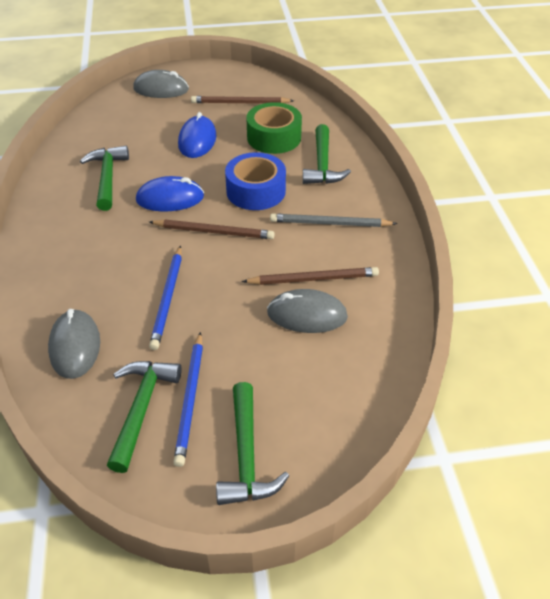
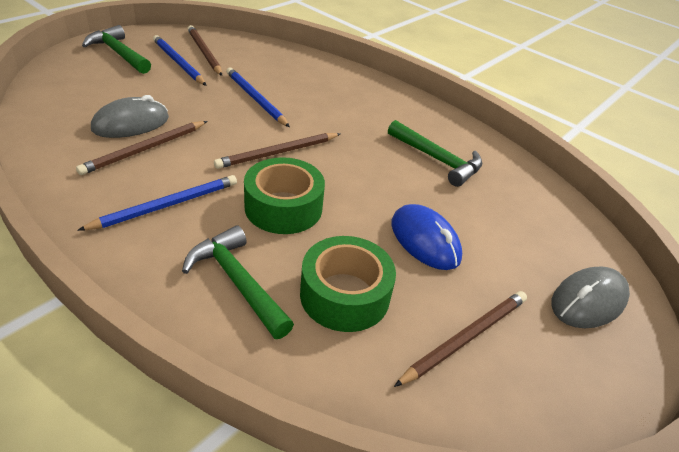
camera: 135 degrees right, 5 degrees down
grey mouse [48,309,100,379] -> none
green hammer [107,361,182,473] -> brown pencil [187,25,222,76]
blue mouse [136,176,204,211] -> none
blue tape [225,152,286,210] -> green tape [244,157,325,234]
grey pencil [270,213,397,227] -> blue pencil [77,175,237,231]

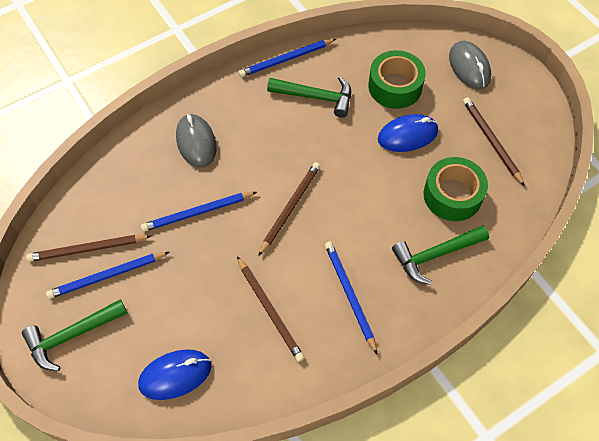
camera: 70 degrees left, 20 degrees up
grey mouse [91,95,169,138] -> grey mouse moved to [176,114,217,168]
brown pencil [214,133,340,169] -> brown pencil turned 135 degrees counterclockwise [258,162,320,256]
green tape [244,157,325,234] -> green tape moved to [368,50,426,109]
green hammer [388,120,482,187] -> green hammer turned 45 degrees clockwise [267,76,351,118]
none -> blue mouse [138,349,212,400]
none -> blue pencil [239,39,336,77]

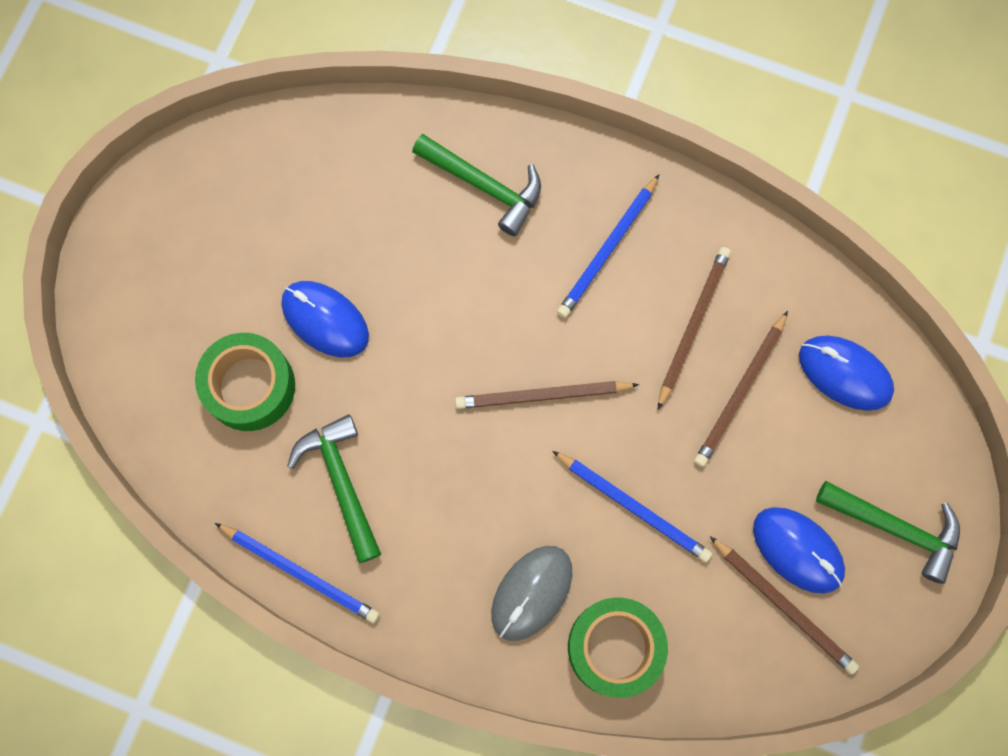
camera: 125 degrees left, 15 degrees up
blue pencil [46,252,169,299] -> blue mouse [753,507,845,594]
green tape [424,157,488,221] -> green tape moved to [568,598,668,698]
grey mouse [449,41,491,89] -> none
brown pencil [463,97,525,186] -> brown pencil moved to [694,311,788,467]

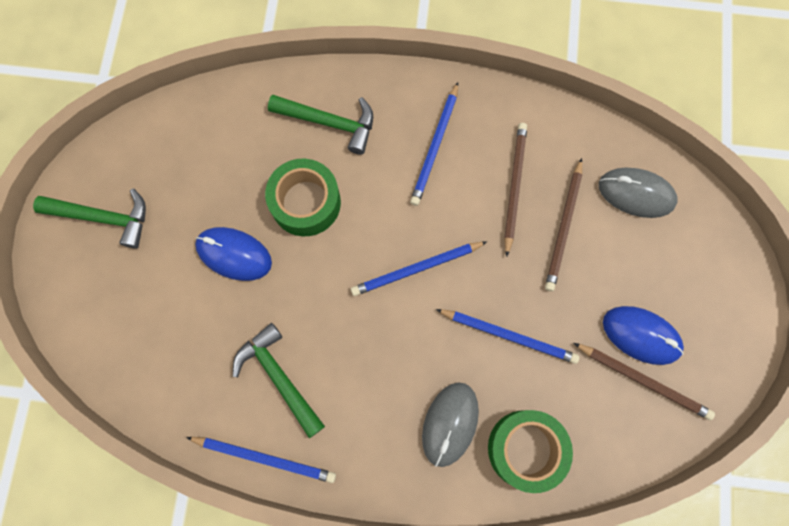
camera: 15 degrees left, 0 degrees up
green tape [195,333,295,431] -> green tape moved to [265,159,341,236]
brown pencil [455,381,639,409] -> blue pencil [351,241,488,296]
blue mouse [799,335,894,411] -> grey mouse [599,168,678,218]
green hammer [816,481,960,584] -> green hammer moved to [33,189,146,249]

